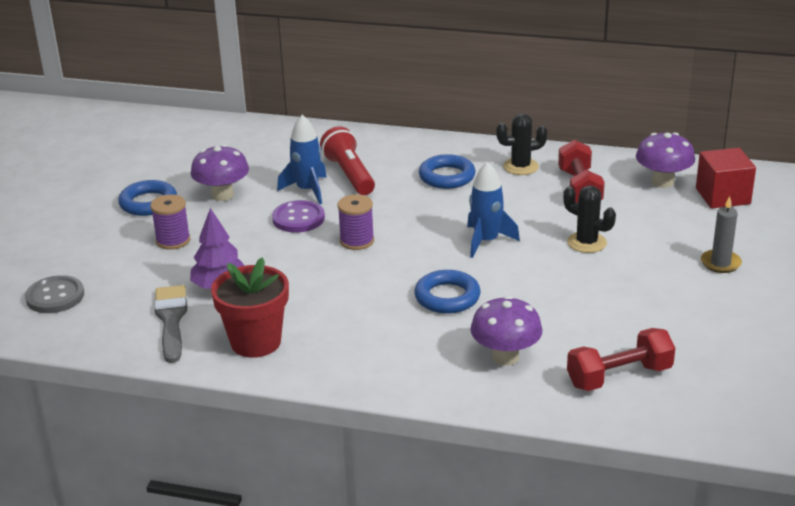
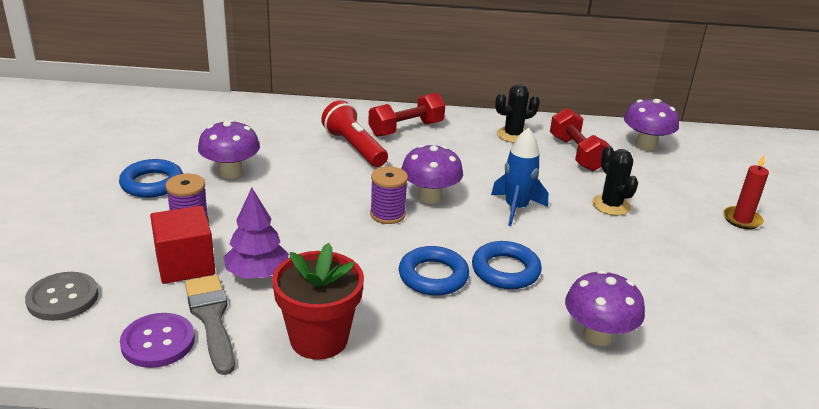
camera: 15 degrees left, 0 degrees up
purple button [272,200,325,233] -> purple button moved to [120,313,195,368]
blue rocket [277,115,327,204] -> none
blue ring [419,154,476,189] -> blue ring moved to [399,246,469,296]
black cactus [563,185,616,253] -> black cactus turned 45 degrees clockwise [592,146,638,216]
red dumbbell [567,328,675,391] -> red dumbbell moved to [368,92,445,137]
red cube [696,148,756,208] -> red cube moved to [150,206,215,284]
grey candle [701,196,742,273] -> red candle [723,155,769,229]
none -> purple mushroom [401,145,463,204]

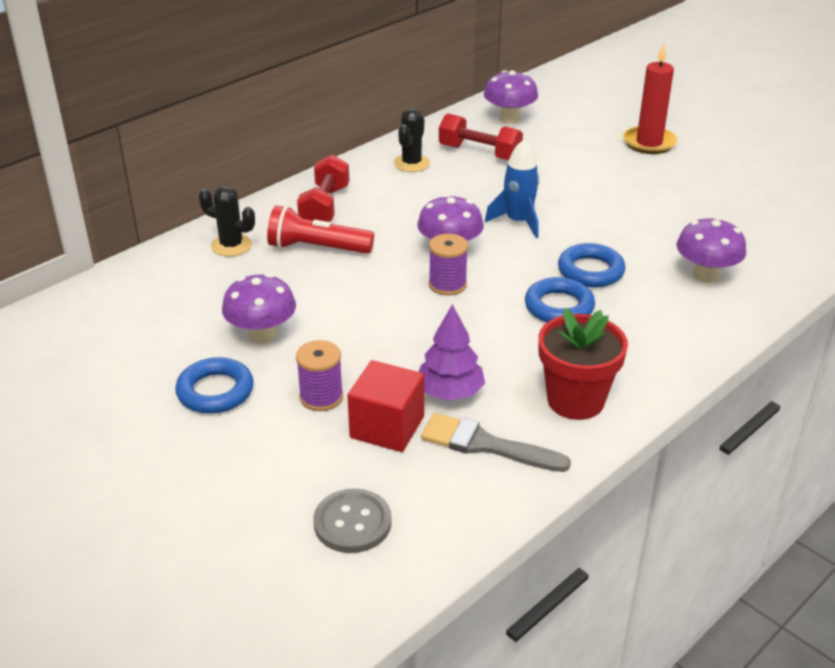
camera: 45 degrees left, 5 degrees up
purple button [120,313,195,368] -> none
black cactus [592,146,638,216] -> black cactus moved to [199,186,255,256]
red candle [723,155,769,229] -> red candle [623,44,677,154], size x1.54

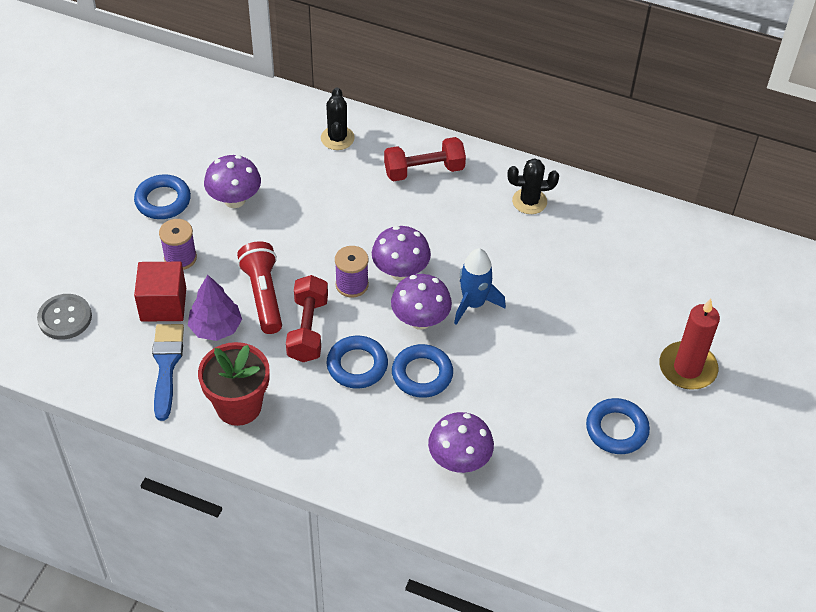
camera: 65 degrees right, 15 degrees up
red flashlight [267,205,374,254] -> red flashlight moved to [237,241,282,334]
grey brush [421,413,571,472] -> blue brush [152,324,184,421]
red dumbbell [439,114,523,160] -> red dumbbell moved to [286,275,328,362]
purple mushroom [484,70,538,124] -> purple mushroom moved to [391,274,452,330]
none -> blue ring [586,398,650,454]

